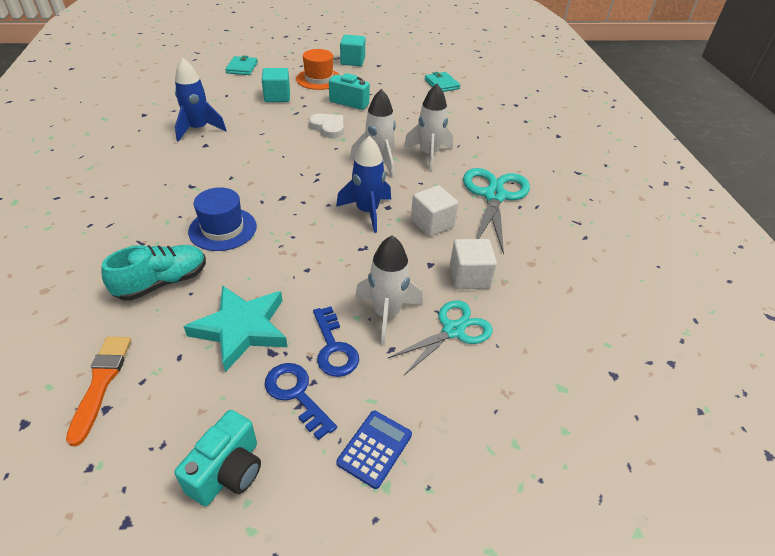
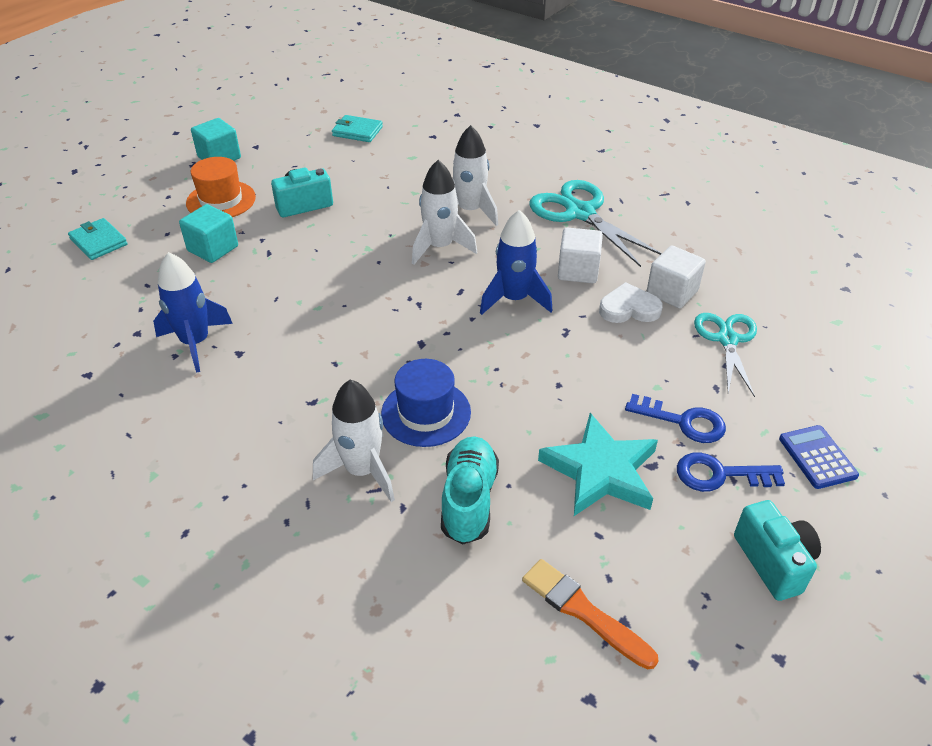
camera: 45 degrees left, 0 degrees up
white heart [309,114,344,138] -> white heart moved to [599,282,663,323]
white rocket [355,235,423,346] -> white rocket moved to [313,380,395,502]

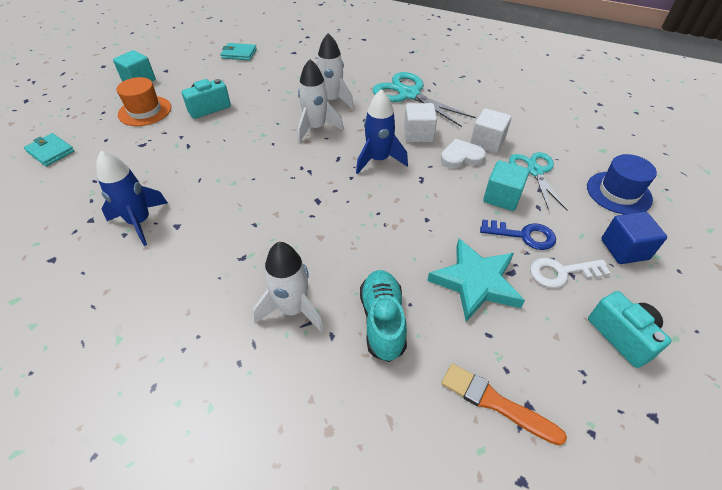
camera: 10 degrees left, 5 degrees up
turquoise cube [179,204,238,263] -> turquoise cube moved to [483,160,530,211]
blue hat [381,359,471,447] -> blue hat moved to [587,154,657,214]
blue key [677,452,785,492] -> white key [530,258,611,288]
blue calculator [779,425,859,489] -> blue cube [601,212,667,264]

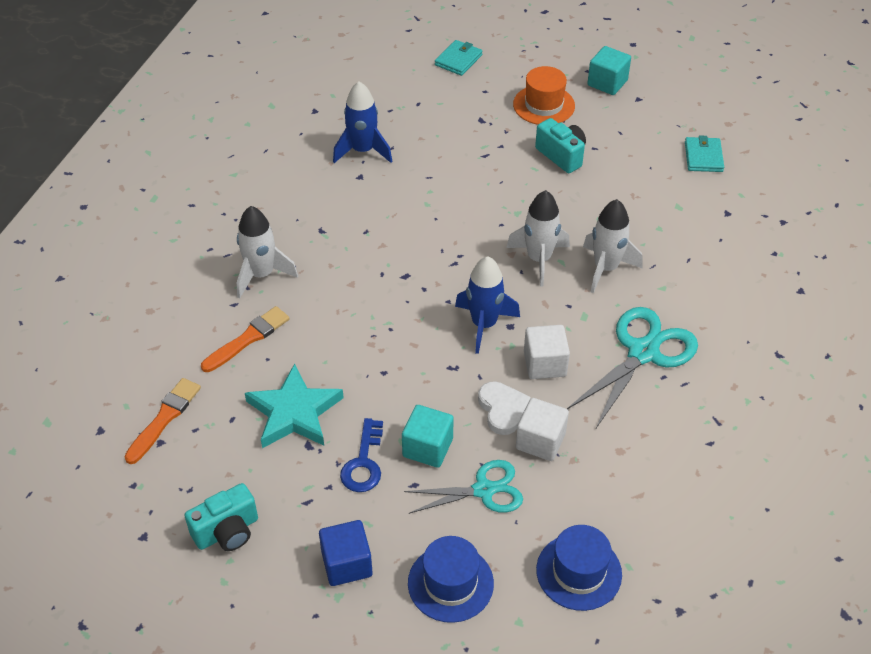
camera: 85 degrees right, 0 degrees up
turquoise shoe [360,270,407,362] -> orange brush [201,306,290,372]
white key [530,258,611,288] -> none
none -> blue hat [536,525,622,611]

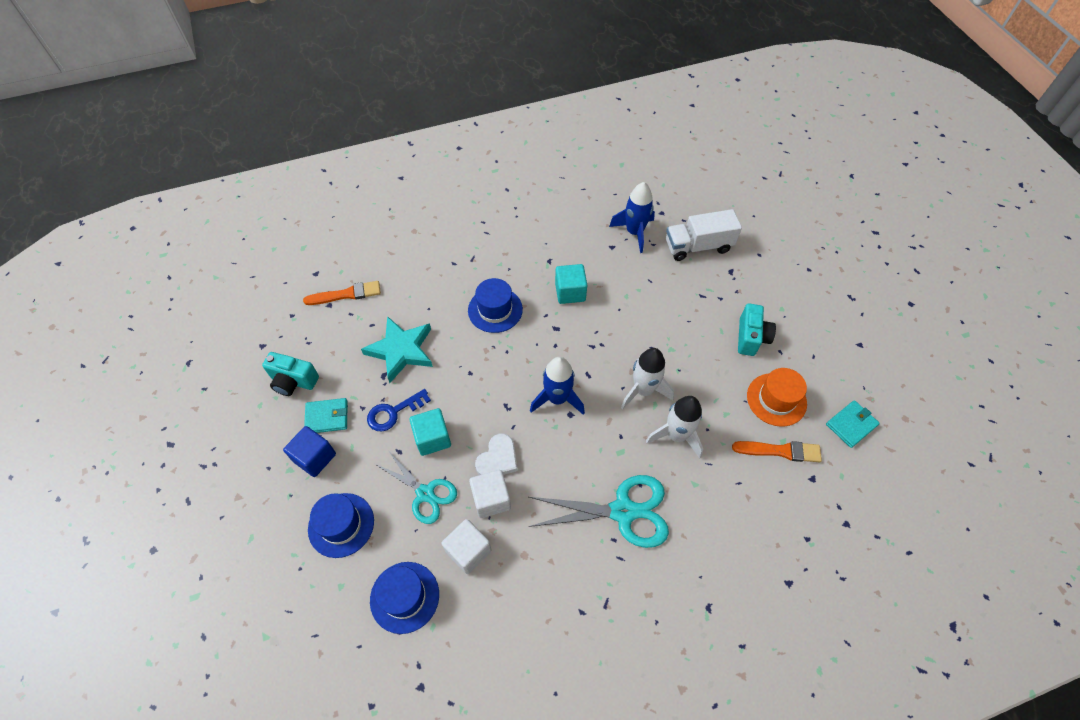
camera: 50 degrees right, 10 degrees up
orange brush [201,306,290,372] -> orange brush moved to [732,441,822,462]
white rocket [237,206,298,298] -> none
turquoise wallet [435,40,482,76] -> turquoise wallet moved to [304,398,348,433]
orange hat [513,66,575,125] -> orange hat moved to [747,368,807,427]
white cube [524,325,570,379] -> white cube moved to [441,519,491,574]
turquoise cube [587,46,631,95] -> turquoise cube moved to [555,264,587,304]
none -> blue hat [468,278,523,333]
none -> white truck [666,209,742,261]

